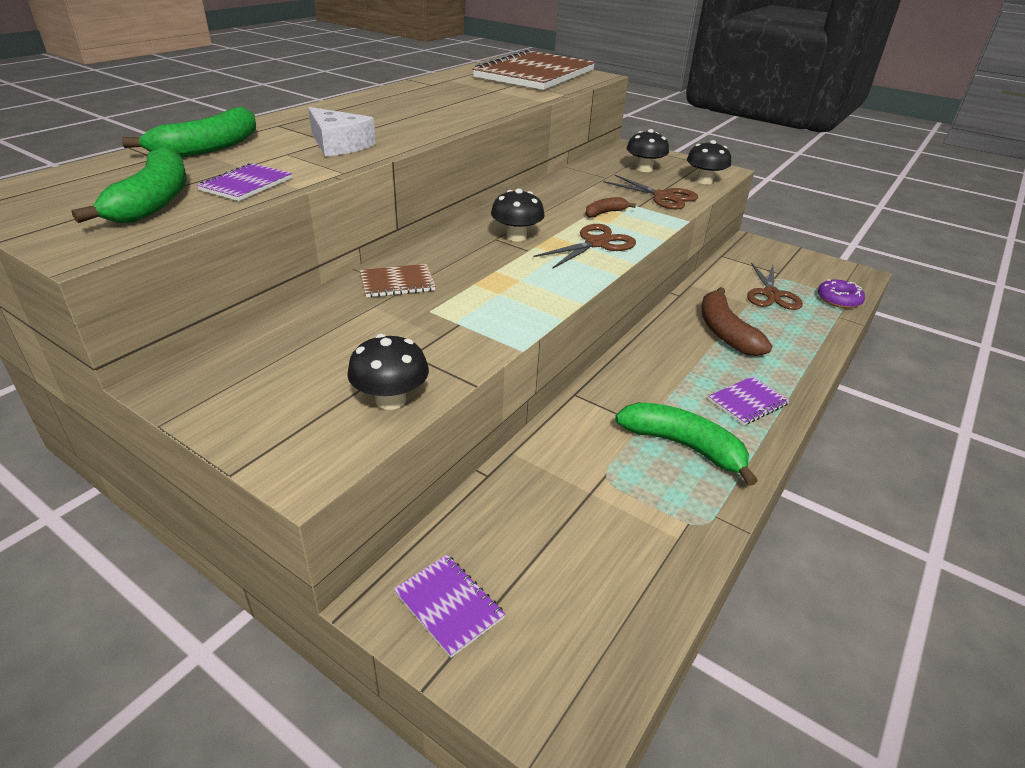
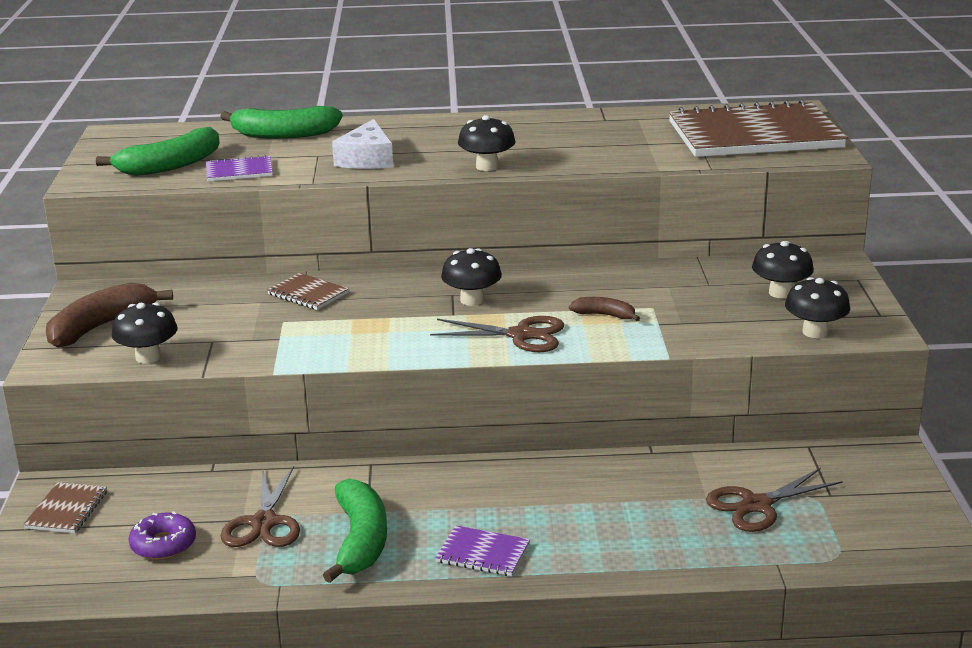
camera: 55 degrees right, 10 degrees down
purple notebook [394,555,505,658] -> brown notebook [23,482,107,533]
brown scissors [603,175,698,210] -> brown scissors moved to [220,466,300,547]
brown banana [701,287,772,356] -> brown banana moved to [46,283,173,348]
purple donut [818,279,865,308] -> purple donut moved to [128,511,196,560]
none -> black mushroom [458,115,516,171]

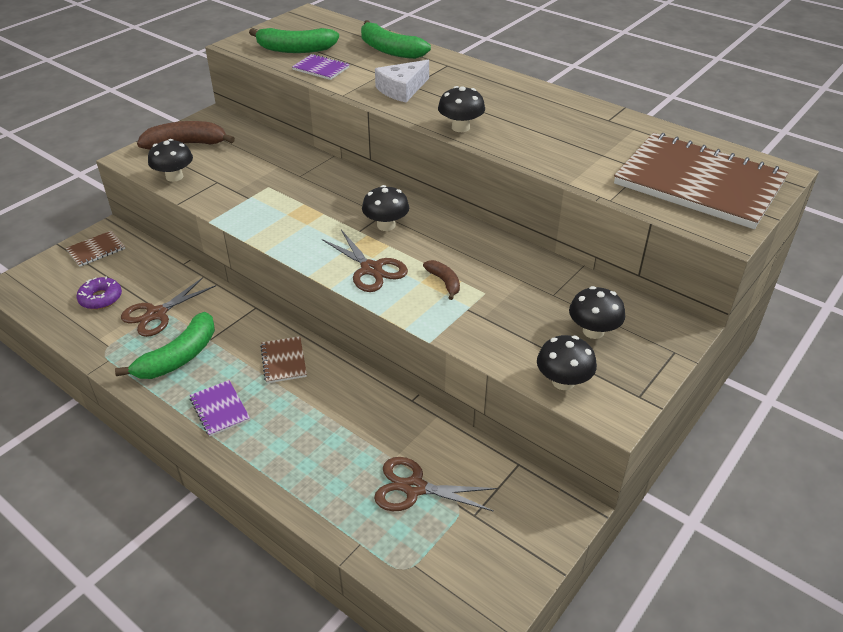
camera: 40 degrees right, 15 degrees up
brown notebook [267,273,349,310] -> brown notebook moved to [260,336,307,383]

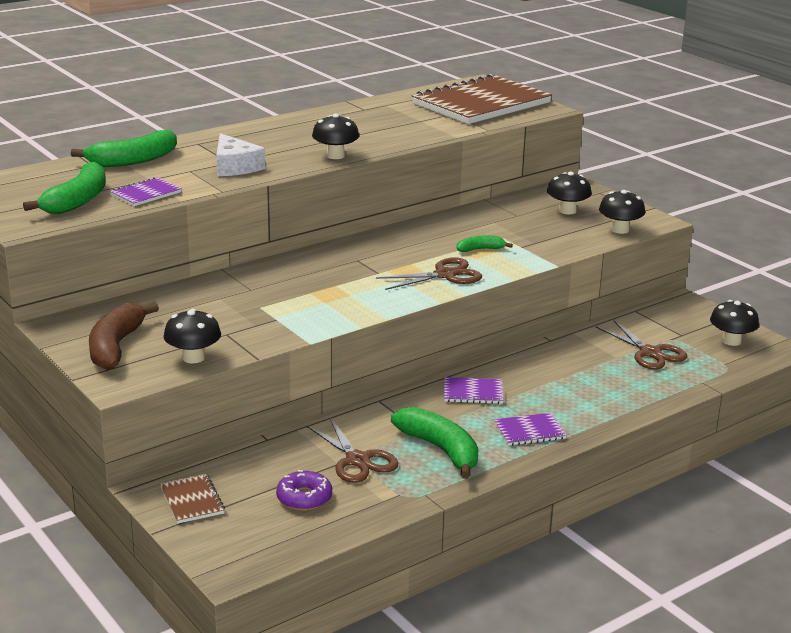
camera: 75 degrees left, 15 degrees down
brown notebook [260,336,307,383] -> purple notebook [444,377,504,404]
black mushroom [362,185,409,231] -> black mushroom moved to [710,300,759,346]
brown scissors [374,457,497,512] -> brown scissors turned 60 degrees counterclockwise [596,320,687,370]
brown banana [423,260,460,300] -> green banana [457,235,513,252]

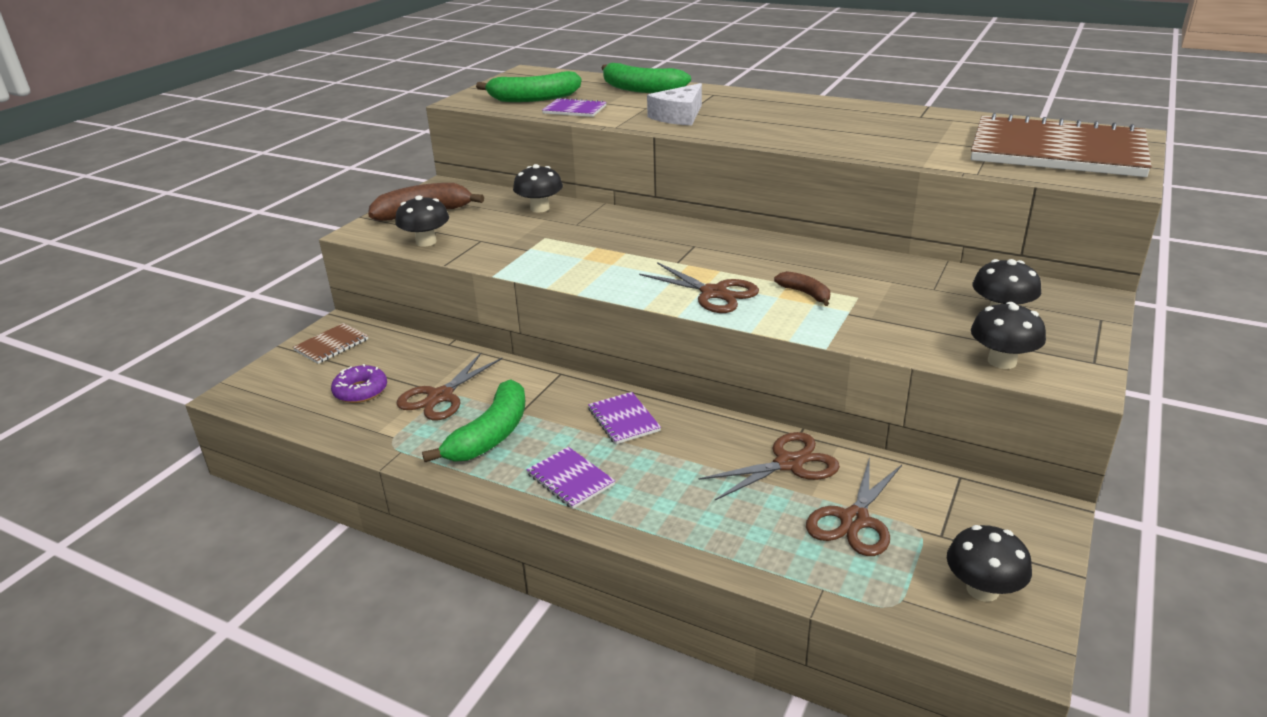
camera: 65 degrees right, 5 degrees up
black mushroom [312,114,359,159] -> black mushroom moved to [513,164,563,213]
green banana [457,235,513,252] -> brown banana [774,271,830,306]
none -> brown scissors [698,432,840,500]

